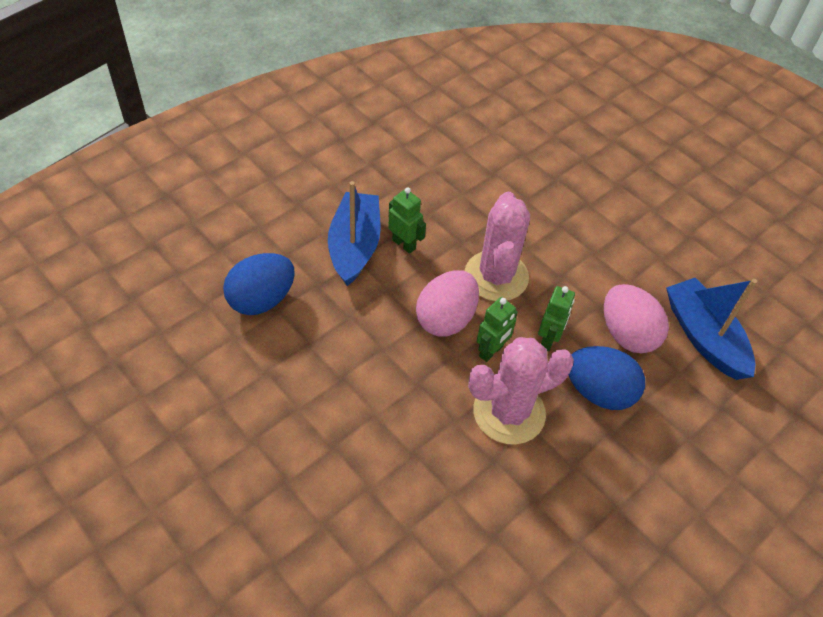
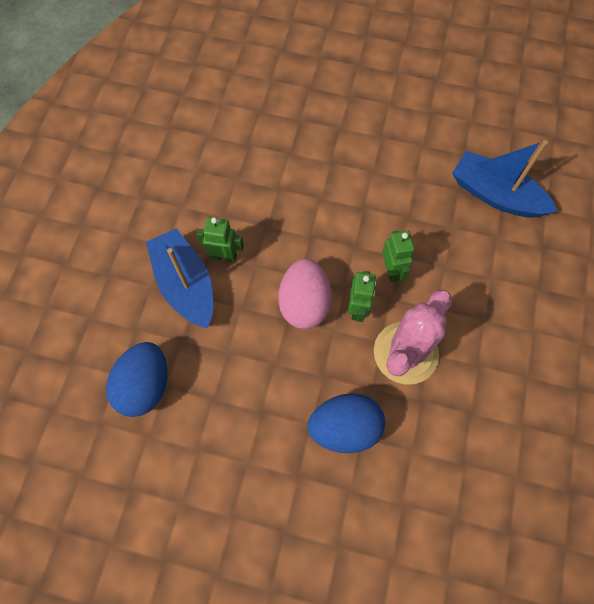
camera: 30 degrees left, 15 degrees up
pink cactus [465,192,530,301] -> none
blue egg [569,346,645,410] -> blue egg moved to [308,393,385,454]
pink egg [604,284,669,353] -> none

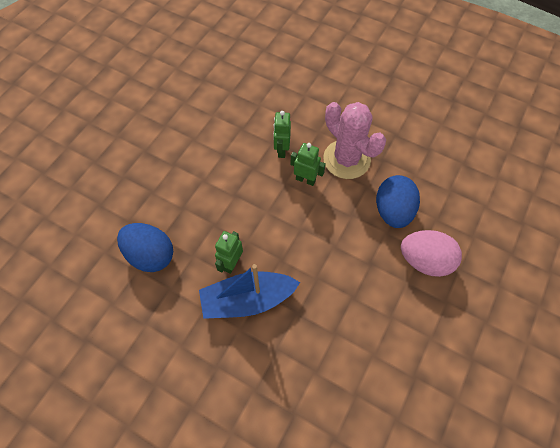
camera: 75 degrees left, 5 degrees down
blue egg [106,342,167,417] -> blue egg moved to [117,223,173,272]
pink egg [278,258,332,329] -> pink egg moved to [401,230,462,277]
green robot [382,231,415,282] -> green robot turned 90 degrees counterclockwise [273,111,291,158]
blue boat [452,140,557,218] -> none

